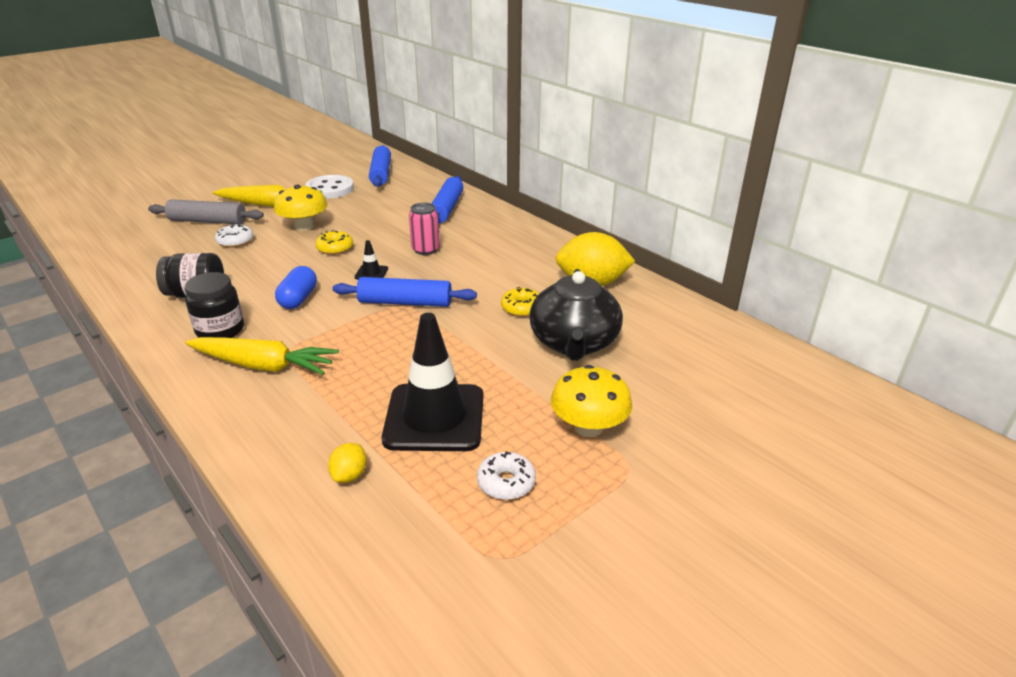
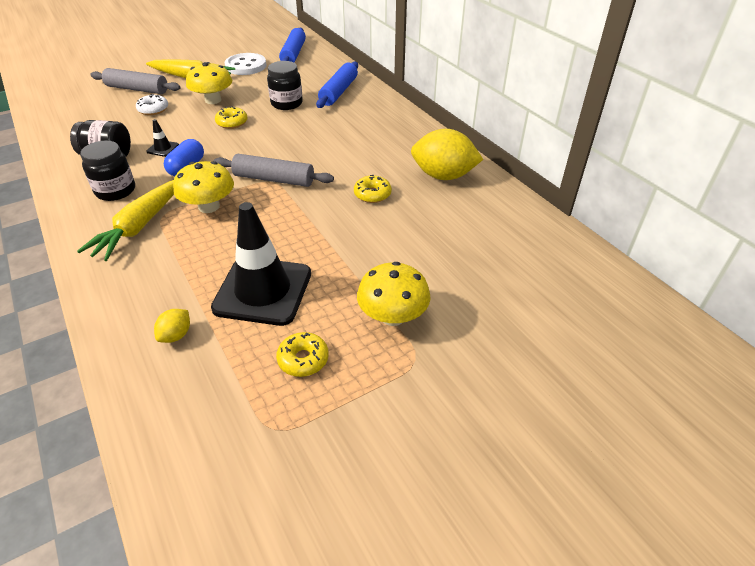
camera: 10 degrees right, 10 degrees up
yellow carrot [185,337,339,375] -> yellow carrot turned 90 degrees clockwise [77,180,174,261]
blue rolling pin [333,277,477,307] -> grey rolling pin [214,154,334,187]
black traffic cone [354,240,388,280] -> black traffic cone moved to [146,119,179,157]
pink can [409,203,440,255] -> none
white donut [477,451,536,500] -> yellow donut [276,332,329,377]
black teapot [529,269,623,361] -> none
none -> yellow mushroom [173,161,234,213]
none -> black jar [267,61,303,110]

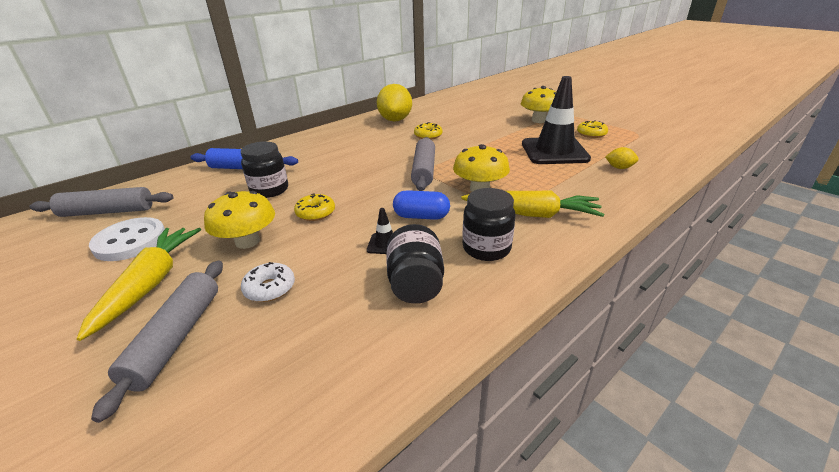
camera: 100 degrees left, 10 degrees down
blue rolling pin [279,27,306,63] -> grey rolling pin [30,187,173,217]

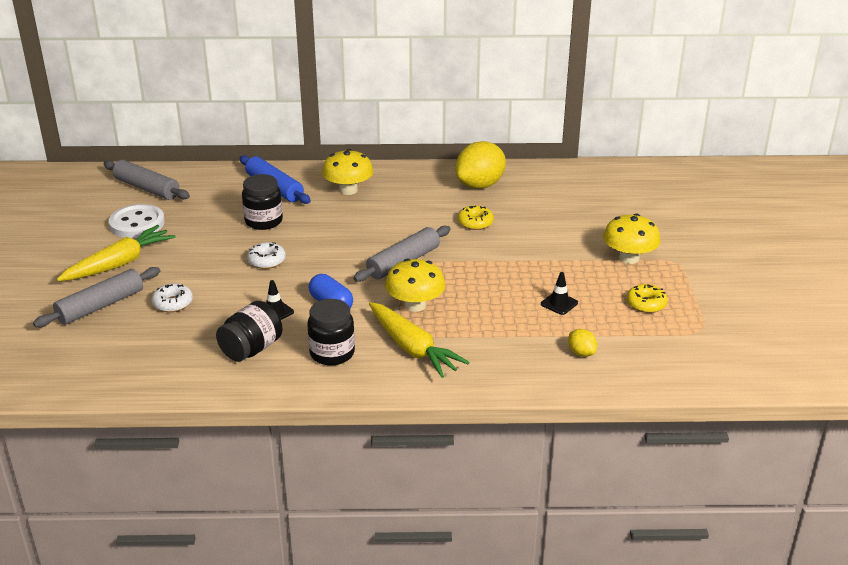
camera: 40 degrees right, 0 degrees up
yellow mushroom [204,191,275,249] -> yellow mushroom moved to [322,149,373,195]
yellow donut [294,193,335,221] -> white donut [247,242,286,269]
black traffic cone [522,76,591,164] -> black traffic cone [541,272,578,315], size x0.40

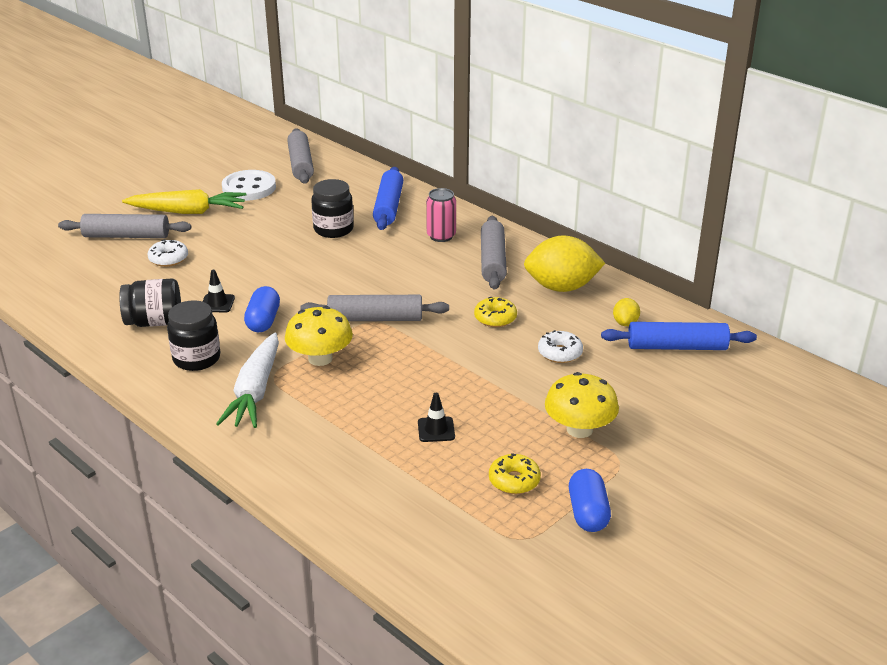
camera: 45 degrees right, 0 degrees up
white donut [247,242,286,269] -> white donut moved to [538,330,583,363]
yellow mushroom [322,149,373,195] -> pink can [426,188,456,242]
yellow carrot [369,302,470,378] -> white carrot [216,332,279,428]
yellow lemon [568,329,597,357] -> yellow lemon moved to [613,298,640,326]
none -> grey rolling pin [481,216,507,290]
none -> blue capsule [569,469,611,532]
none -> blue rolling pin [601,322,757,350]

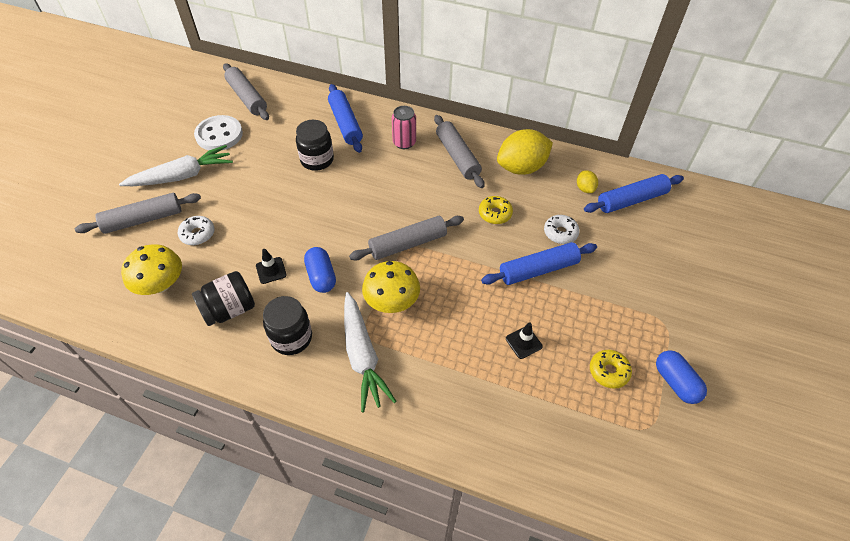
camera: 25 degrees left, 20 degrees up
yellow carrot [122,189,247,214] -> white carrot [119,145,233,186]
yellow mushroom [545,372,619,438] -> yellow mushroom moved to [121,244,182,295]
none -> blue rolling pin [481,242,597,285]

